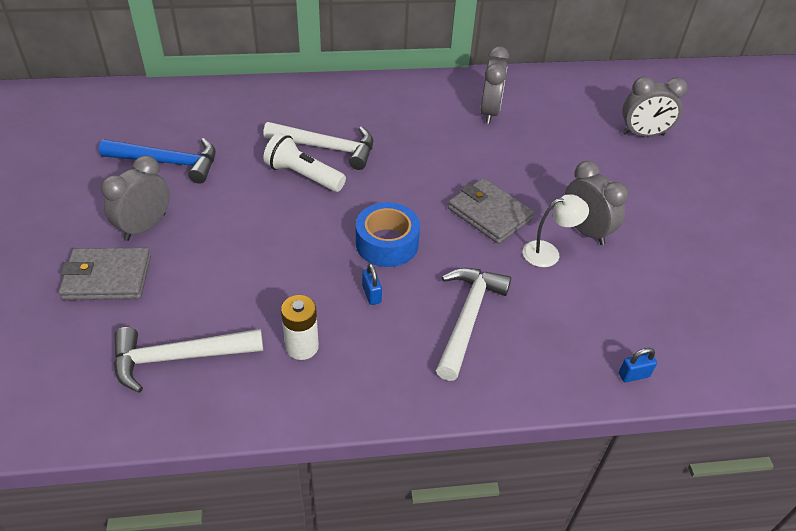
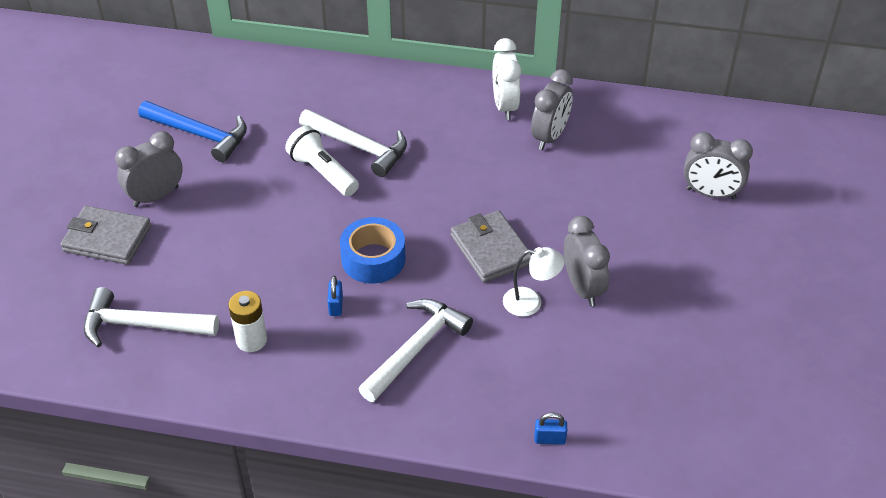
camera: 20 degrees right, 0 degrees up
none -> white clock [493,38,521,120]

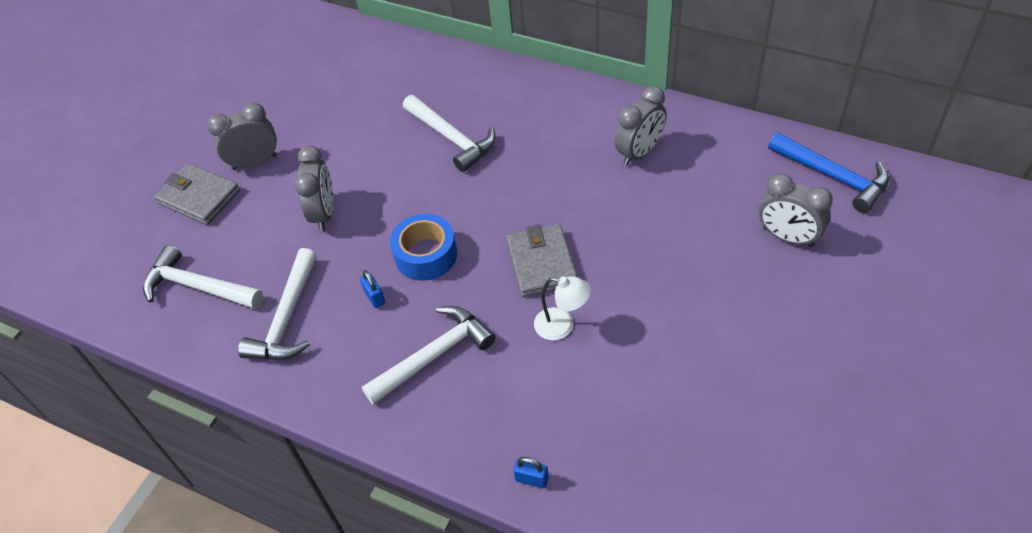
camera: 20 degrees right, 5 degrees up
blue hammer [138,101,247,162] -> blue hammer moved to [768,132,889,213]
white battery [228,291,267,352] -> white hammer [238,248,317,360]
white flashlight [285,126,359,196] -> none
blue padlock [328,275,343,316] -> blue padlock turned 45 degrees counterclockwise [360,270,385,308]
white clock [493,38,521,120] -> none
grey clock [564,216,610,306] -> grey clock moved to [294,146,333,231]

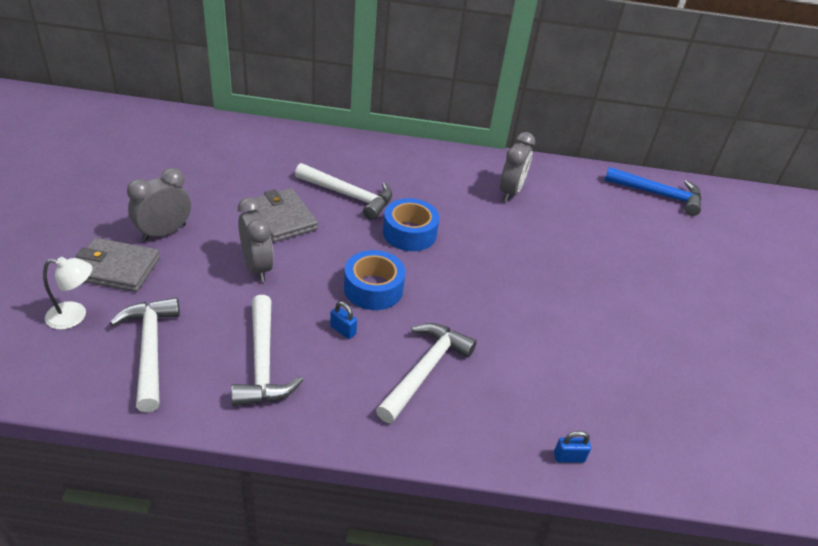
camera: 30 degrees left, 10 degrees down
white hammer [143,245,263,309] -> white hammer turned 75 degrees clockwise [110,297,180,412]
grey wallet [506,224,577,297] -> grey wallet moved to [251,188,318,242]
white lamp [534,276,591,340] -> white lamp moved to [43,257,92,330]
grey clock [759,173,833,247] -> none
none -> blue tape [383,198,439,251]

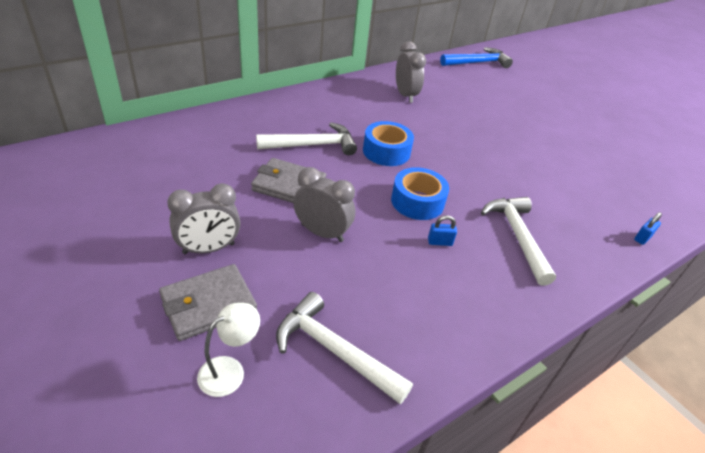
camera: 40 degrees left, 0 degrees up
grey clock [127,168,191,241] -> grey clock turned 120 degrees counterclockwise [167,183,240,254]
white hammer [231,295,303,406] -> none

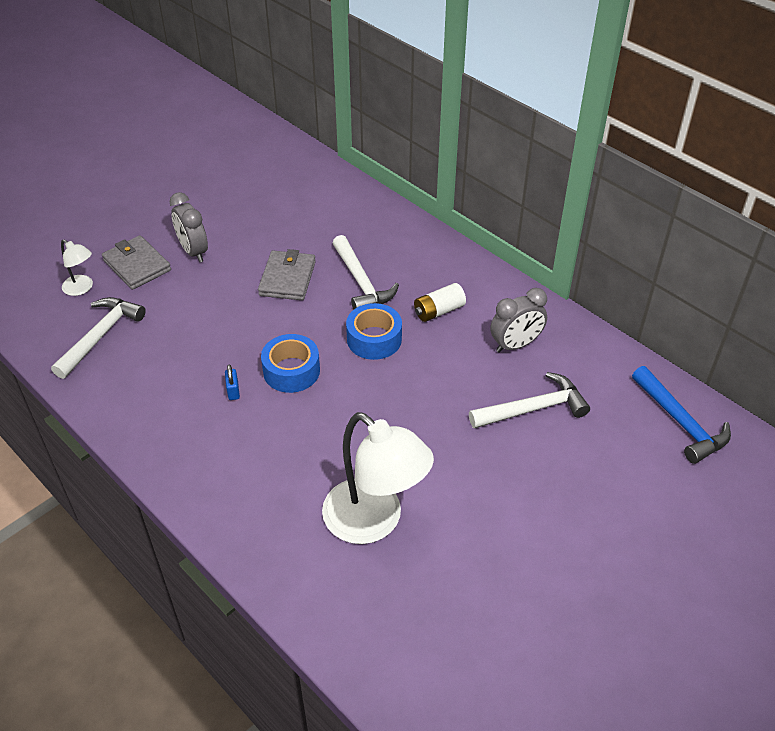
camera: 85 degrees right, 5 degrees up
grey clock [293,167,355,242] -> none
white hammer [481,197,556,286] -> white hammer moved to [469,372,590,429]
blue padlock [634,212,662,245] -> none
none -> white lamp [322,412,434,544]
none -> white battery [414,283,466,322]

